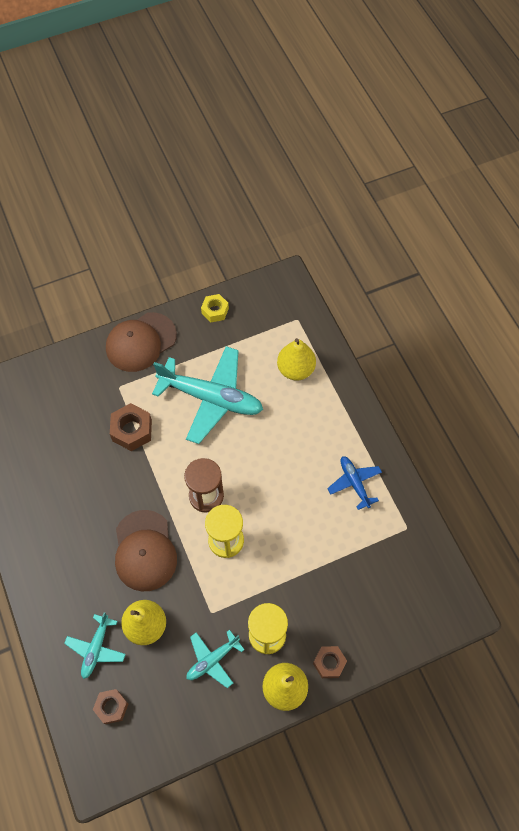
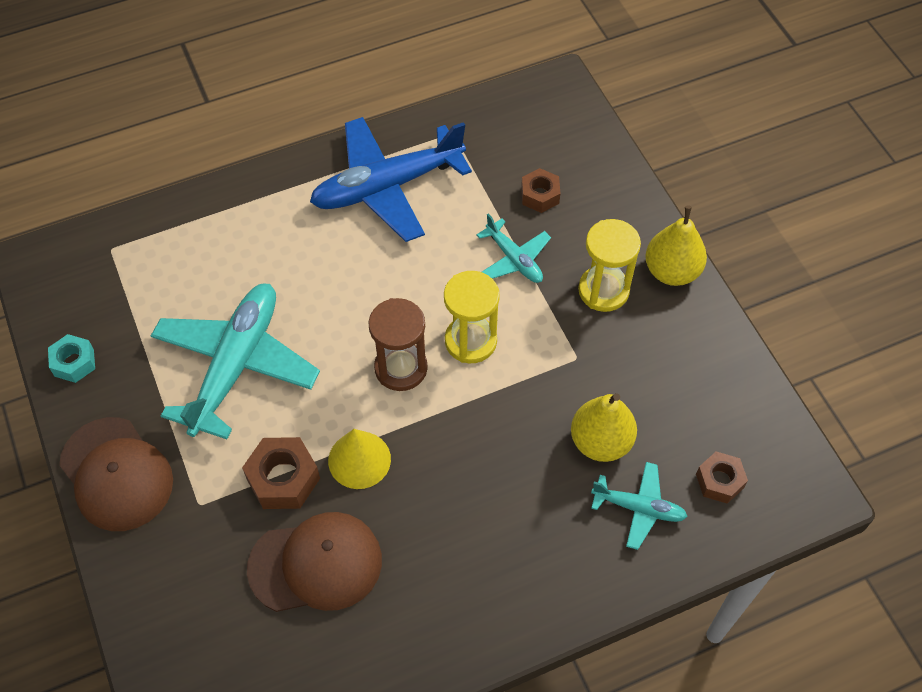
camera: 90 degrees left, 5 degrees down
brown cap [115,510,177,591] -> brown cap moved to [247,512,382,612]
turquoise plane [187,630,245,688] -> turquoise plane moved to [476,213,551,283]
yellow nut [201,294,229,322] -> turquoise nut [48,334,95,383]
yellow pear [277,338,316,380] -> none
brown nut [313,646,347,678] -> brown nut moved to [521,168,560,213]
blue plane [327,456,382,510] -> blue plane [310,117,472,242], size x1.99
none -> yellow cone [328,429,391,489]

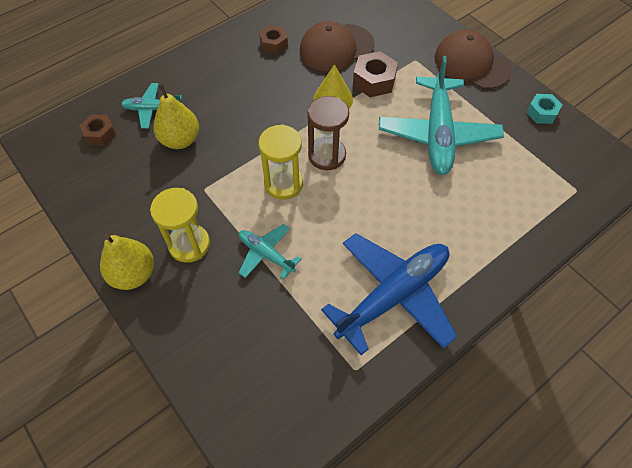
camera: 165 degrees right, 0 degrees up
brown nut [521,168,560,213] -> brown nut moved to [259,25,288,54]

